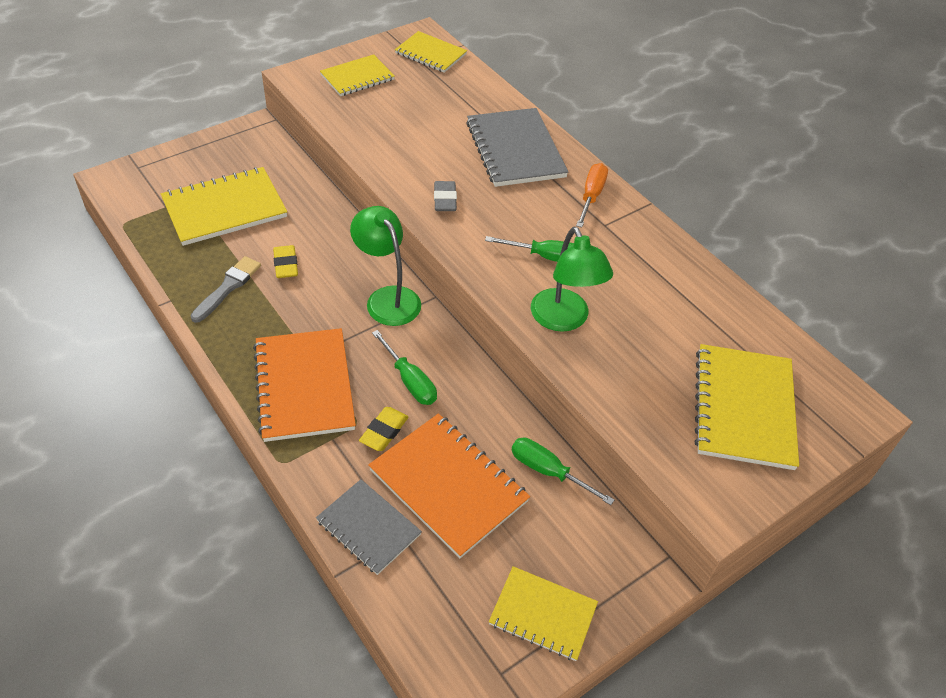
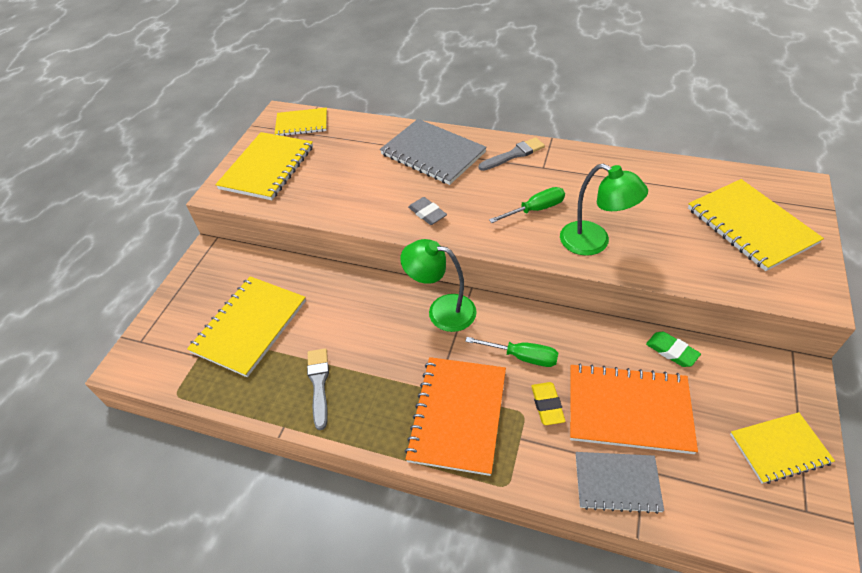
camera: 30 degrees left, 0 degrees up
orange notebook [253,328,356,442] -> orange notebook turned 60 degrees clockwise [405,357,506,476]
yellow eraser [273,245,298,278] -> none
yellow notebook [320,54,395,96] -> yellow notebook [215,132,313,200], size x1.60
green screwdriver [511,438,614,505] -> green eraser [646,331,701,367]
orange screwdriver [576,163,608,227] -> grey brush [479,137,545,171]

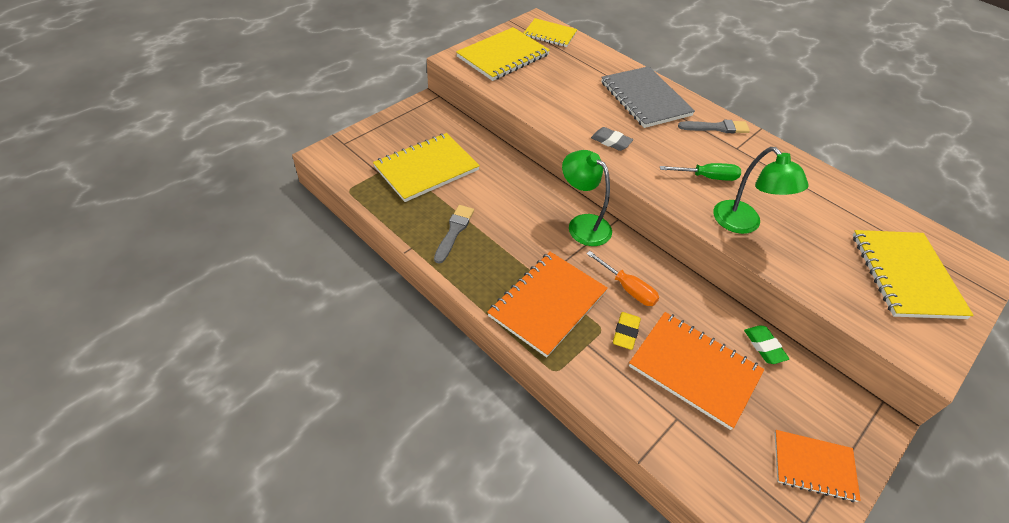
camera: 20 degrees right, 0 degrees up
grey eraser [408,197,447,225] -> grey eraser turned 45 degrees counterclockwise [591,127,633,151]
green screwdriver [465,337,558,367] -> orange screwdriver [586,251,659,306]
grey notebook [576,452,664,514] -> none
yellow notebook [730,412,835,484] -> orange notebook [775,430,861,502]

